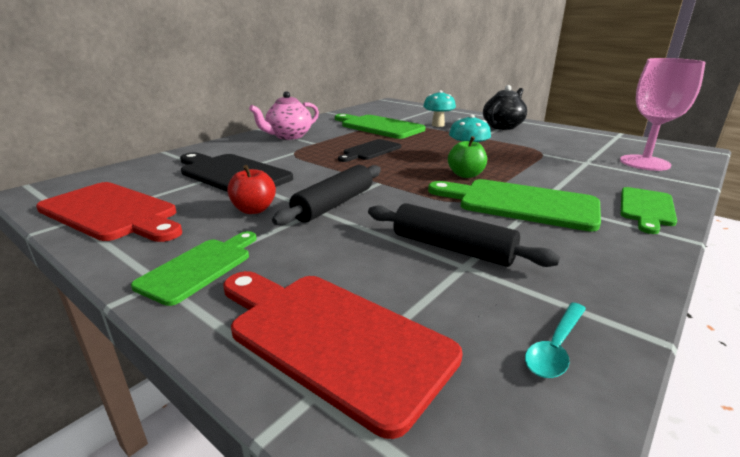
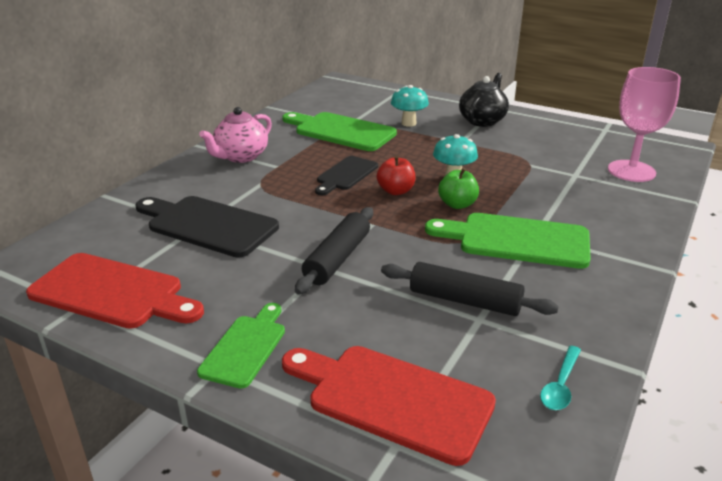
camera: 10 degrees left, 5 degrees up
red apple [227,165,276,214] -> red apple moved to [377,155,416,195]
green cutting board [621,187,677,234] -> none

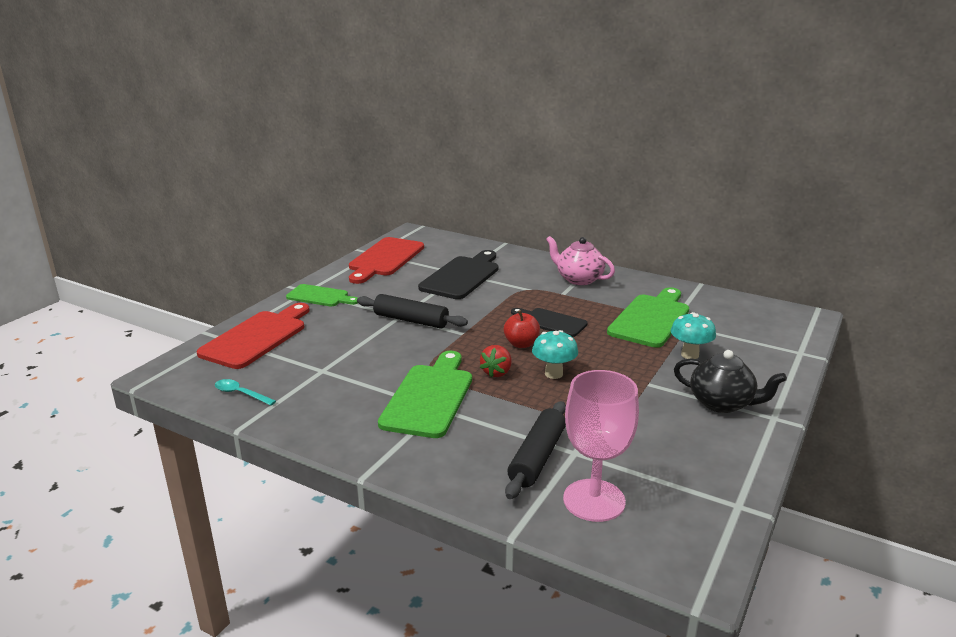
camera: 90 degrees right, 5 degrees down
black rolling pin [381,262,559,316] -> black rolling pin moved to [505,401,566,499]
green apple [438,168,479,209] -> red strawberry [480,345,512,378]

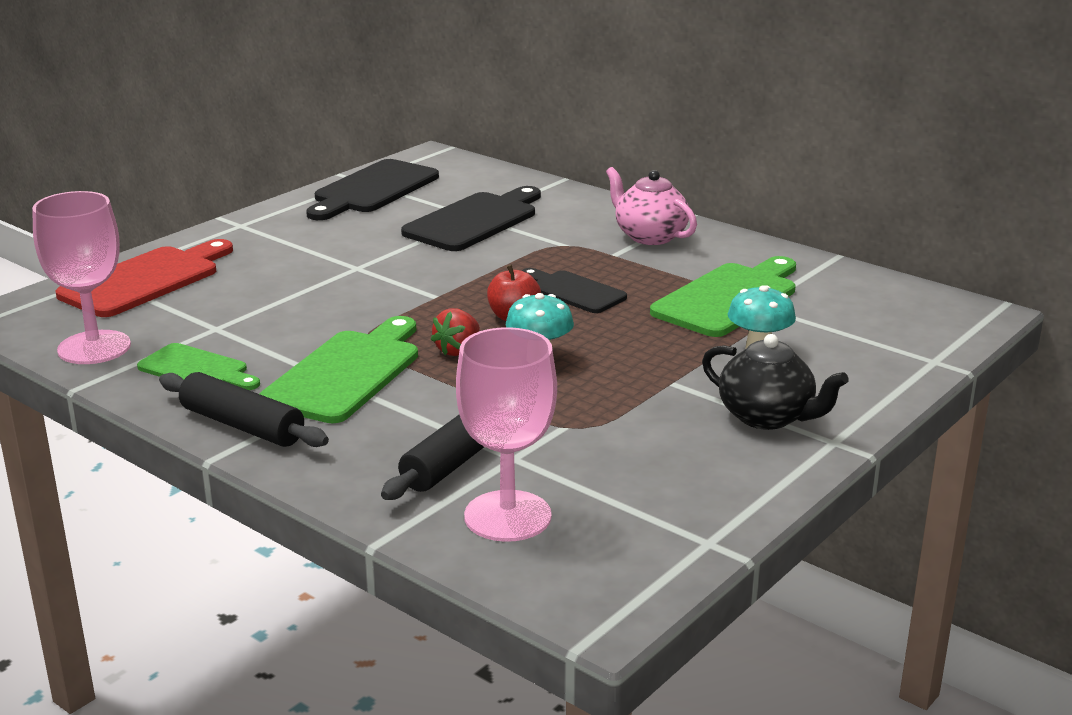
camera: 10 degrees right, 0 degrees up
turquoise spoon [215,379,276,406] -> pink goblet [32,191,131,364]
green cutting board [286,284,358,306] -> green cutting board moved to [137,343,260,390]
red cutting board [349,237,424,284] -> black cutting board [306,159,439,220]
black rolling pin [357,294,468,329] -> black rolling pin moved to [159,372,329,447]

